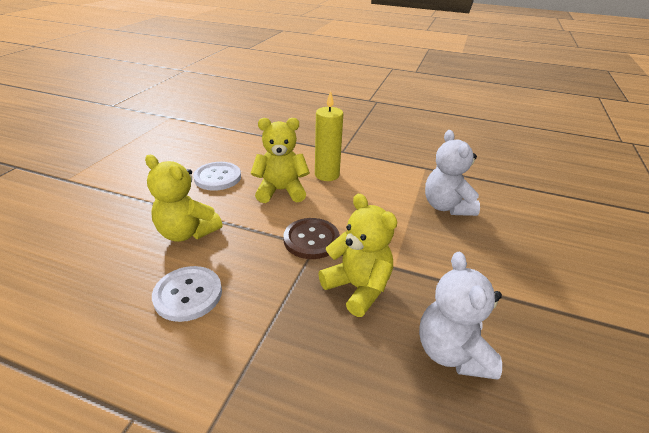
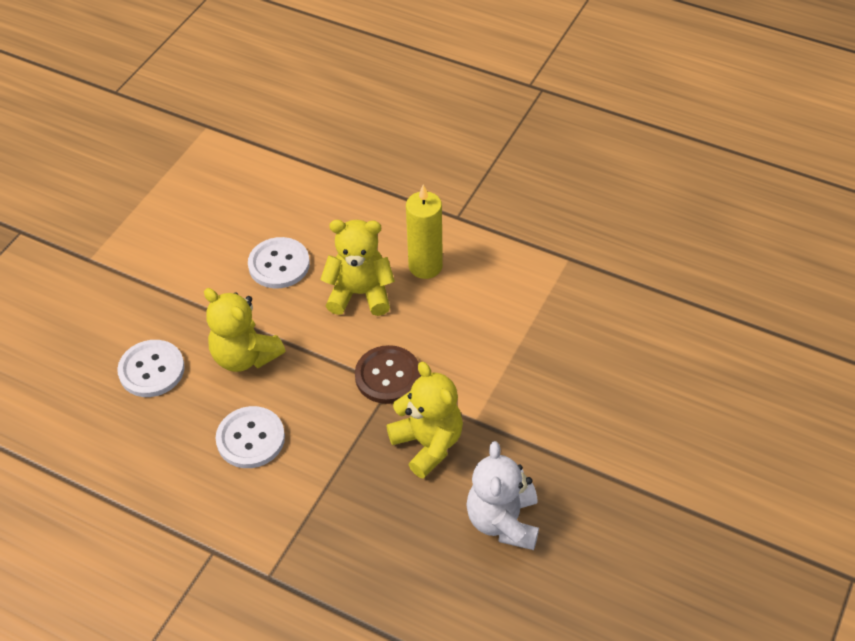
camera: 10 degrees right, 15 degrees up
white teddy bear [425,130,480,216] -> none
none -> white button [117,340,185,397]

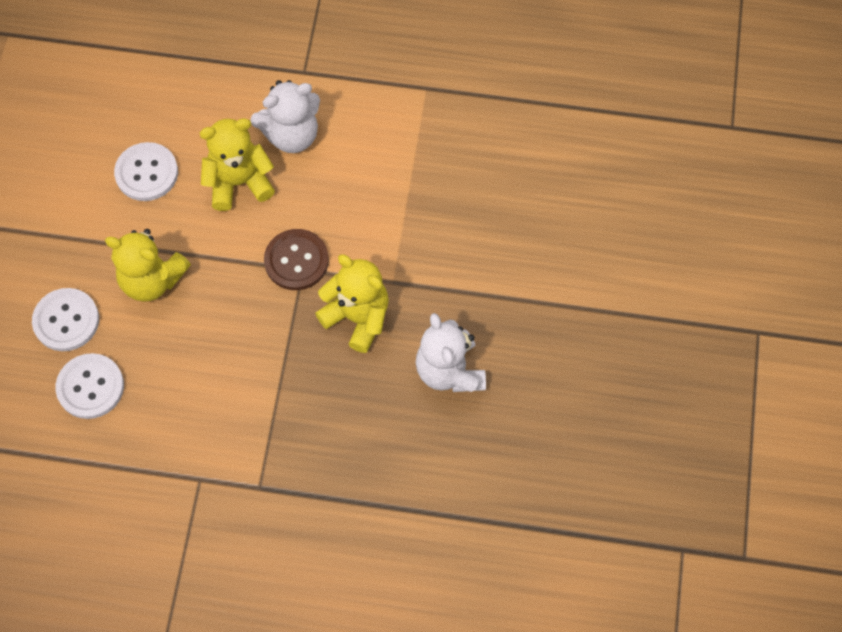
camera: 20 degrees left, 15 degrees up
white button [216,406,285,468] -> white button moved to [56,353,124,419]
yellow candle [406,185,443,279] -> white teddy bear [250,80,320,153]

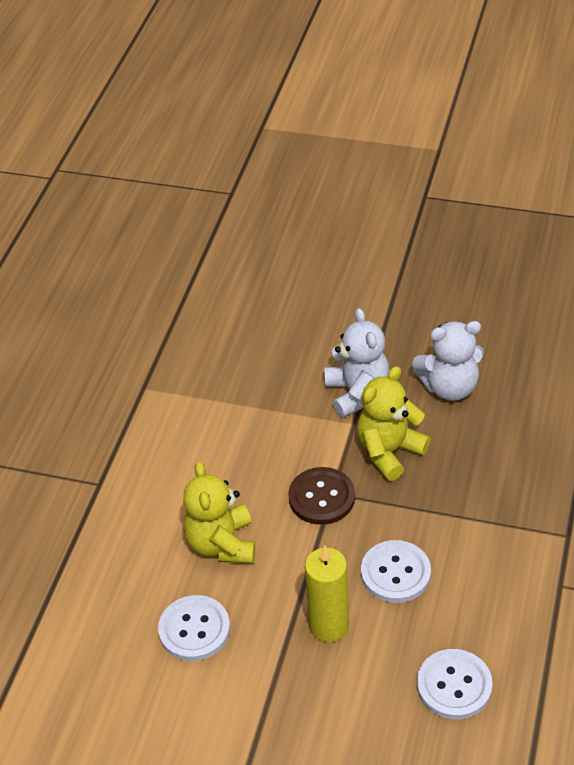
camera: 80 degrees left, 20 degrees down
white button [32,288,99,351] -> white button moved to [361,540,431,603]
yellow teddy bear [105,229,191,302] -> yellow candle [305,545,349,642]
white teddy bear [250,80,320,153] -> white teddy bear moved to [325,308,390,418]

